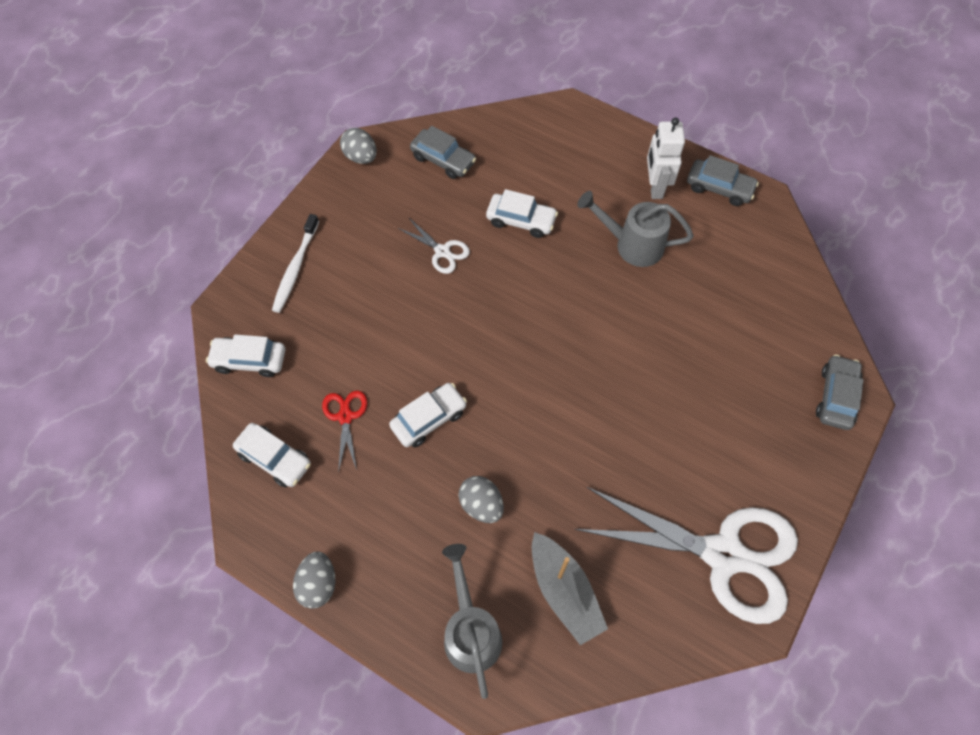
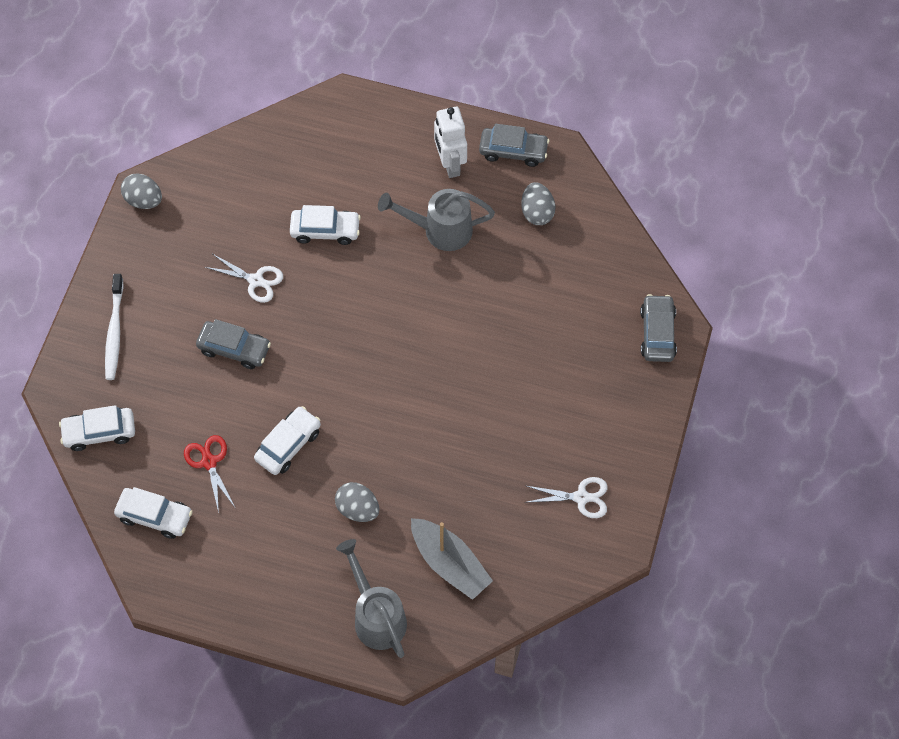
camera: 15 degrees left, 0 degrees up
grey egg [293,551,335,609] -> grey egg moved to [521,182,555,225]
grey car [410,126,476,179] -> grey car moved to [196,319,271,369]
white scissors [574,487,798,624] -> white scissors [524,477,608,518], size x0.42

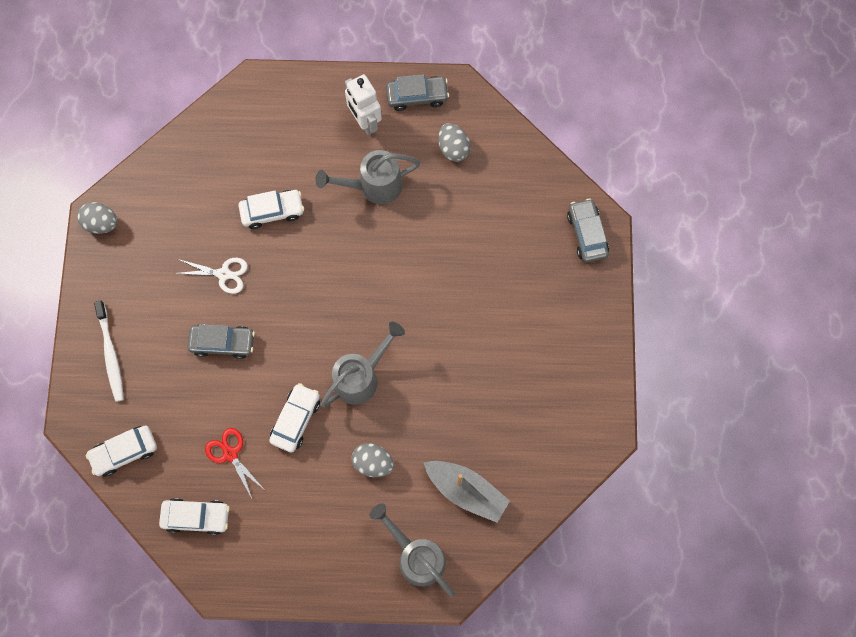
camera: 15 degrees left, 10 degrees up
white scissors [524,477,608,518] -> none
none -> grey watering can [320,322,405,407]

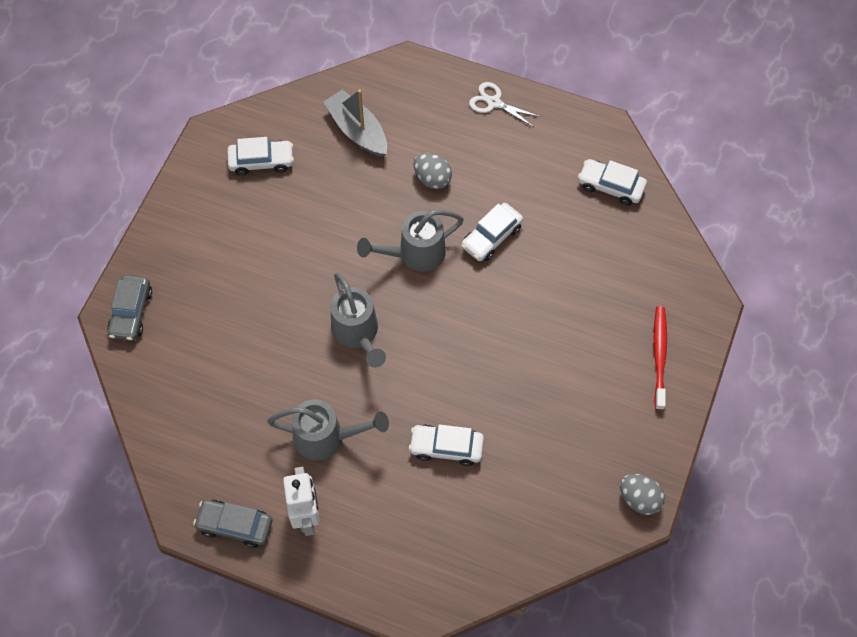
camera: 160 degrees left, 10 degrees down
white car [86,425,157,476] -> white car moved to [227,137,294,176]
white toothbrush [94,300,124,402] -> red toothbrush [654,306,667,410]
white scissors [174,258,248,294] -> white scissors moved to [469,82,541,127]
grey car [187,324,255,359] -> none
red scissors [205,428,265,498] -> none
grey watering can [370,503,455,597] -> grey watering can moved to [331,272,386,368]
grey egg [438,123,471,162] -> none

